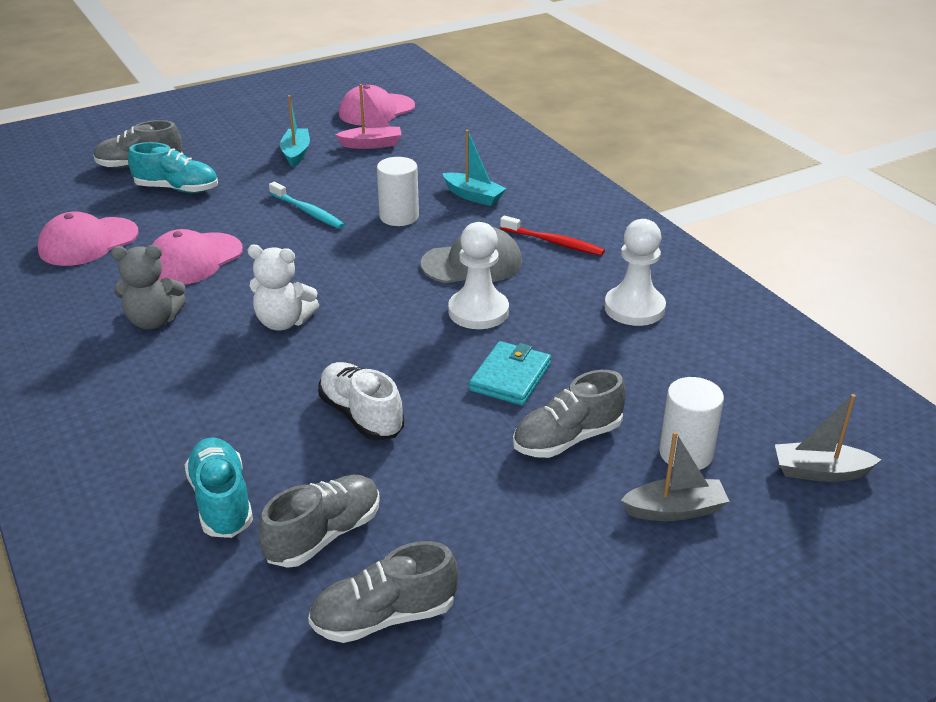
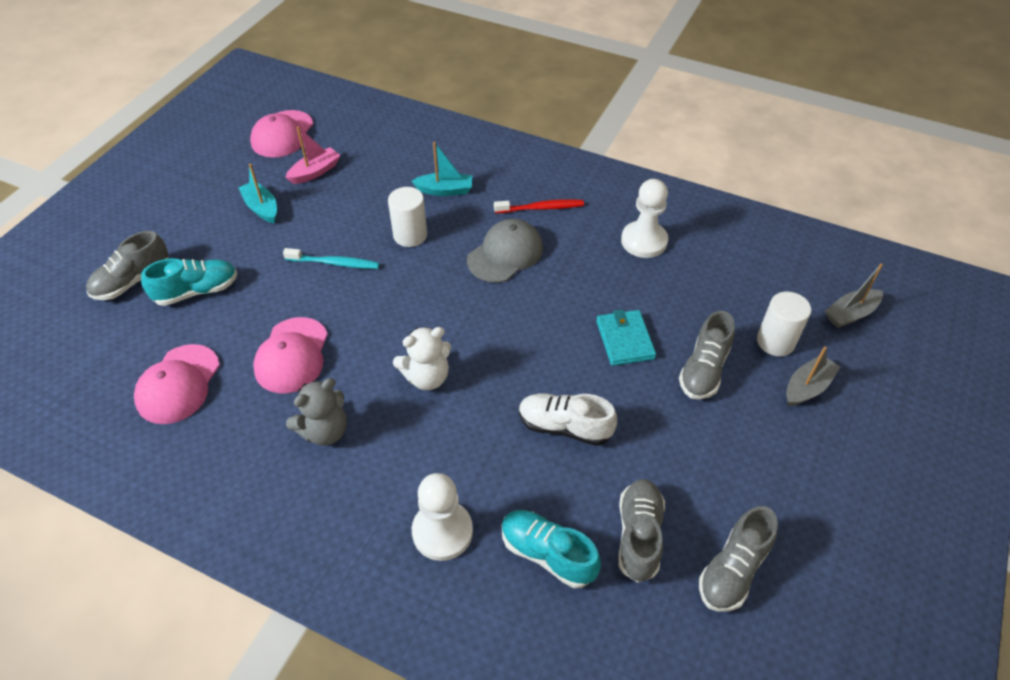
camera: 35 degrees left, 15 degrees up
white pawn [448,222,509,329] -> white pawn moved to [412,473,473,561]

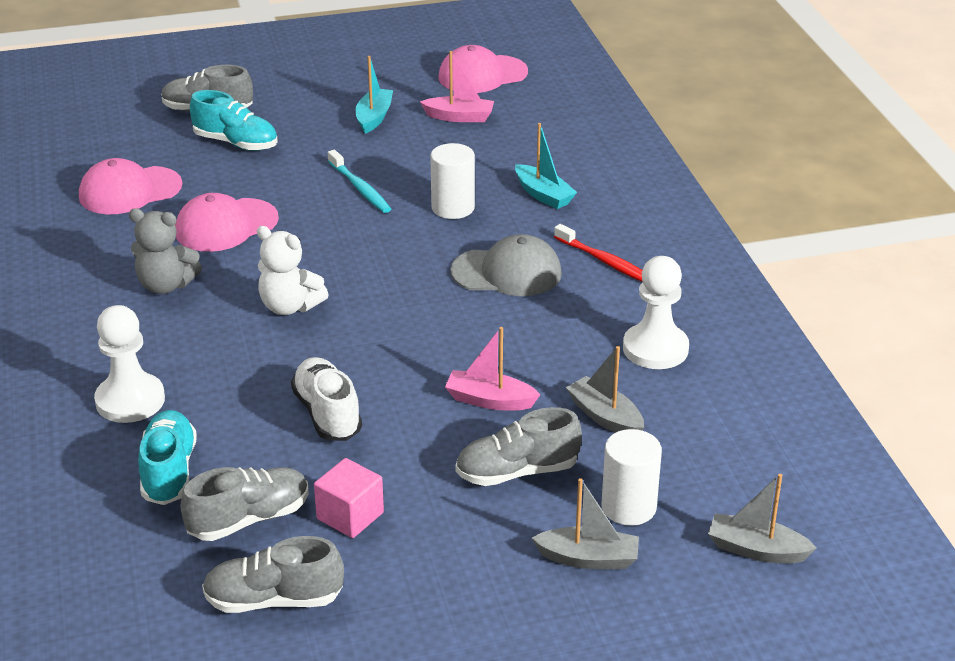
camera: 50 degrees right, 15 degrees down
turquoise wallet [596,309,656,366] -> pink boat [445,327,541,411]
none -> pink cube [314,458,384,538]
none -> grey boat [566,346,644,433]

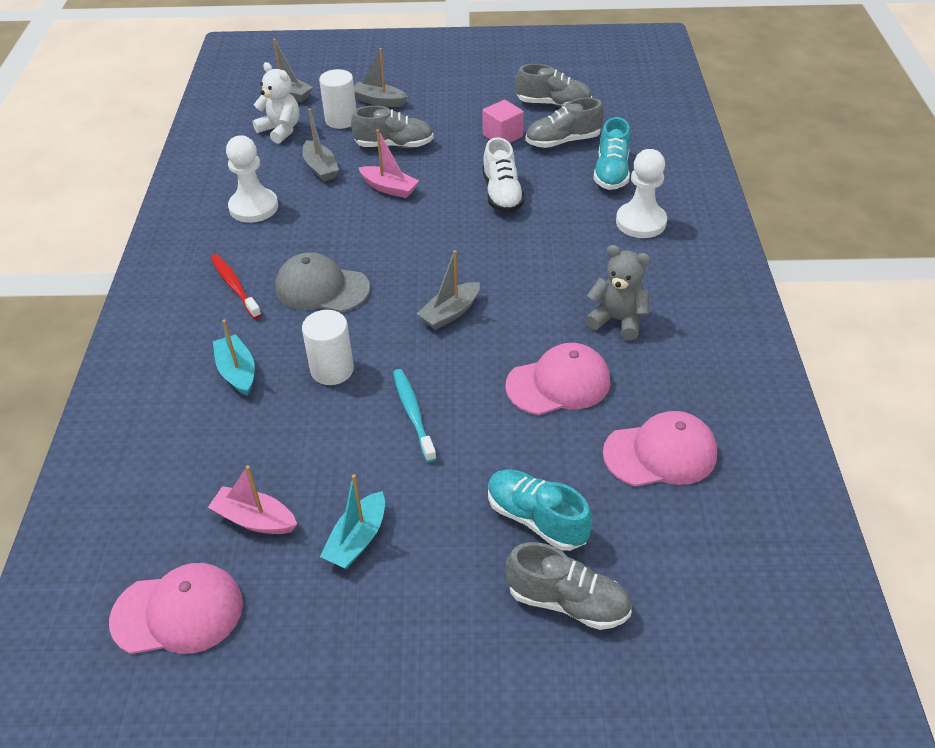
camera: 165 degrees left, 10 degrees up
white teddy bear [257,226,329,315] -> white teddy bear moved to [253,62,299,144]
none -> grey boat [417,250,480,330]

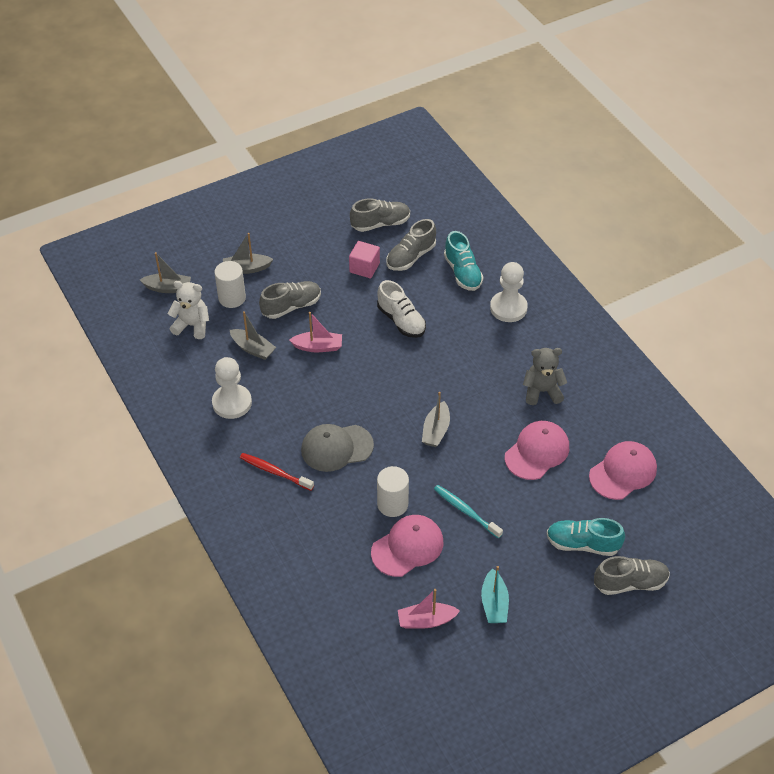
camera: 30 degrees left, 5 degrees up
pink cap [109,563,243,654] -> pink cap moved to [371,515,443,577]
turquoise boat [213,319,255,396] -> none

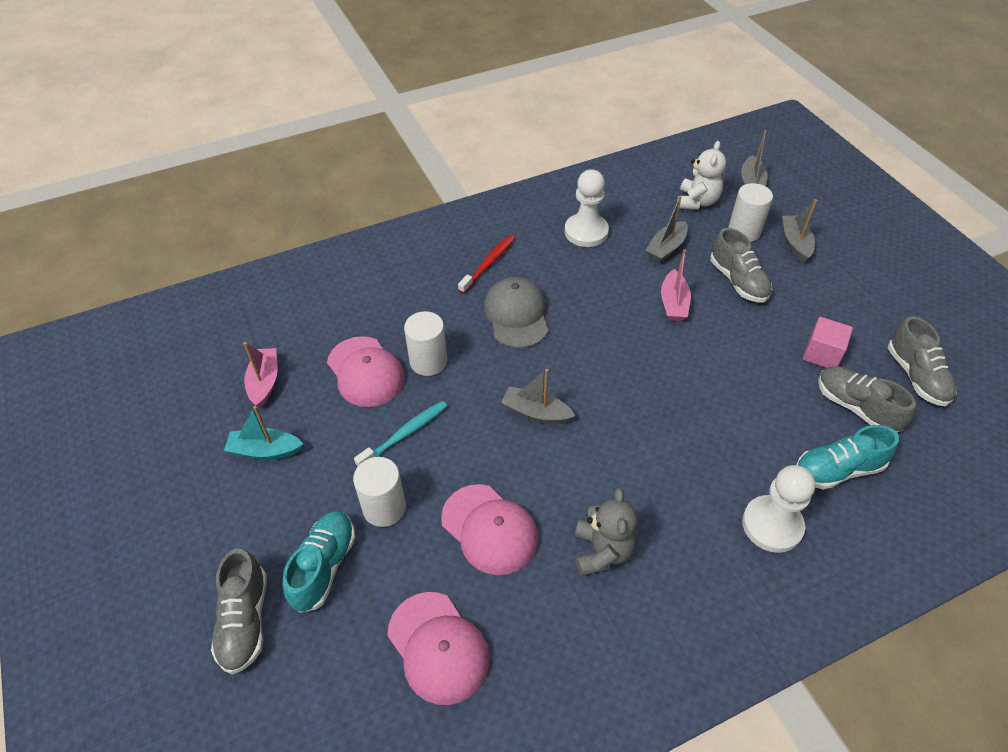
camera: 95 degrees right, 0 degrees up
white shoe [377,280,426,338] -> none
none -> white cylinder [353,457,406,527]

